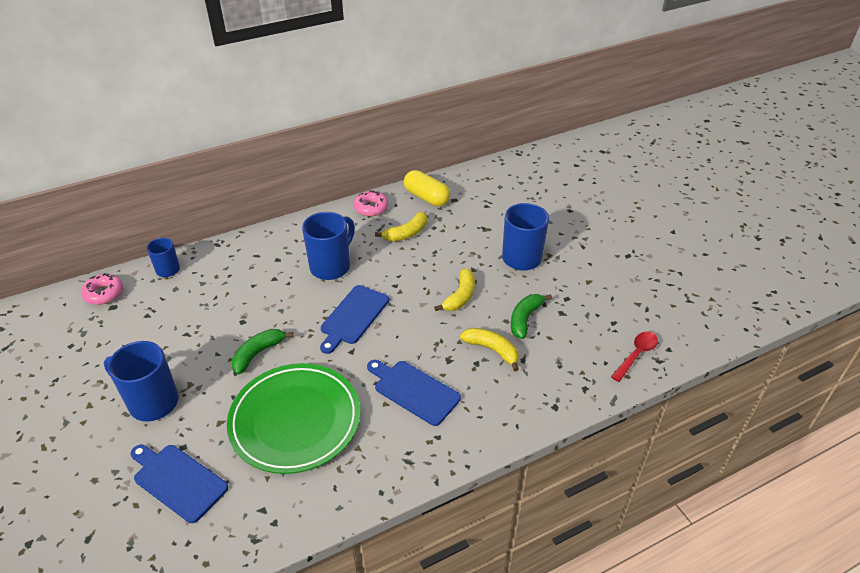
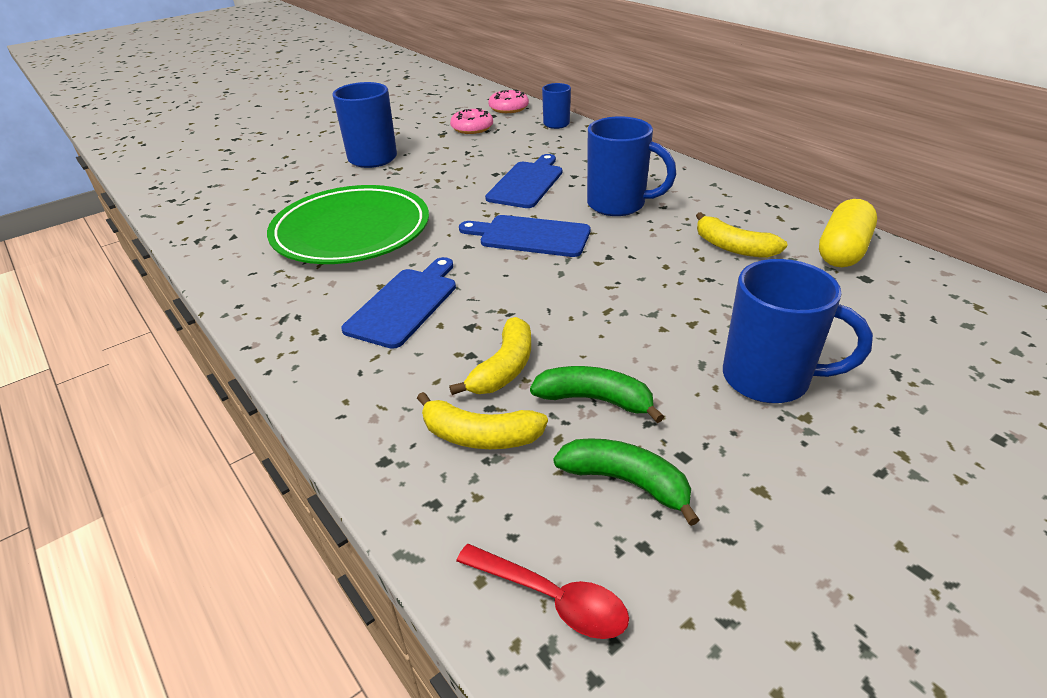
camera: 80 degrees right, 5 degrees down
blue cutting board [131,445,228,523] -> blue cutting board moved to [485,154,562,208]
green banana [232,329,293,374] -> green banana moved to [553,438,700,526]
pink donut [354,190,388,216] -> pink donut moved to [450,108,493,134]
yellow banana [434,268,475,311] -> yellow banana moved to [417,392,548,449]

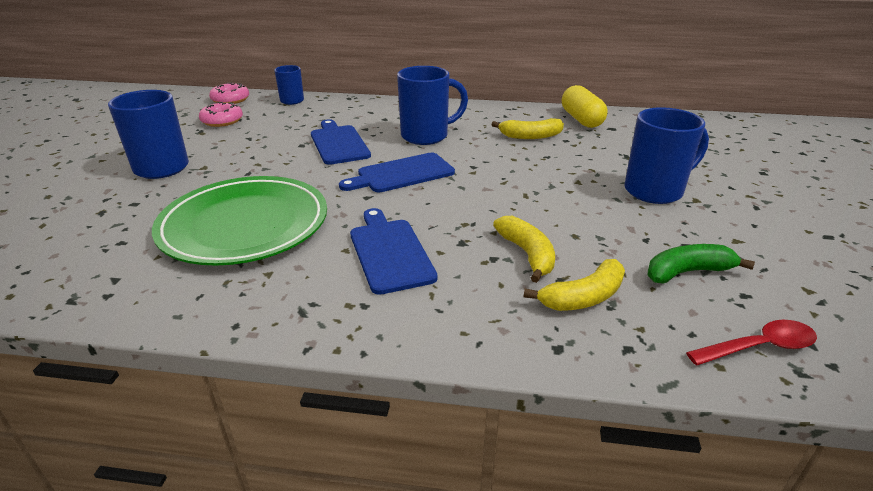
camera: 45 degrees left, 5 degrees down
green banana [530,366,664,423] -> none

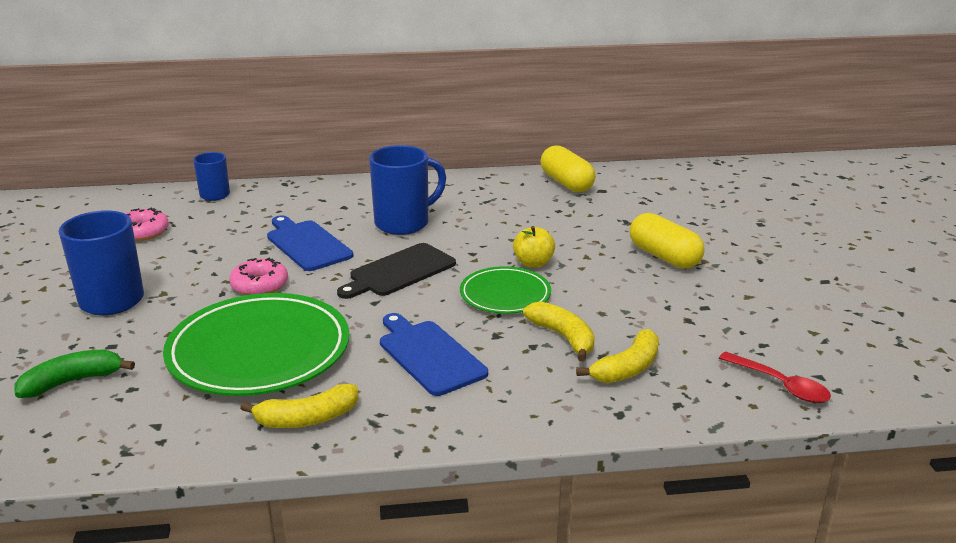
camera: 15 degrees left, 5 degrees down
pink donut [209,83,249,104] -> pink donut moved to [229,258,288,295]
blue cutting board [339,153,455,193] -> black cutting board [337,243,456,299]
yellow banana [491,118,564,139] -> yellow banana moved to [240,384,359,428]
blue mug [624,107,709,204] -> yellow capsule [630,213,705,269]
green banana [648,244,755,284] -> green banana moved to [14,350,135,398]
red spoon [686,320,817,365] -> red spoon turned 75 degrees clockwise [719,352,831,403]
none -> green plate [460,266,551,314]
none -> yellow apple [513,226,555,268]

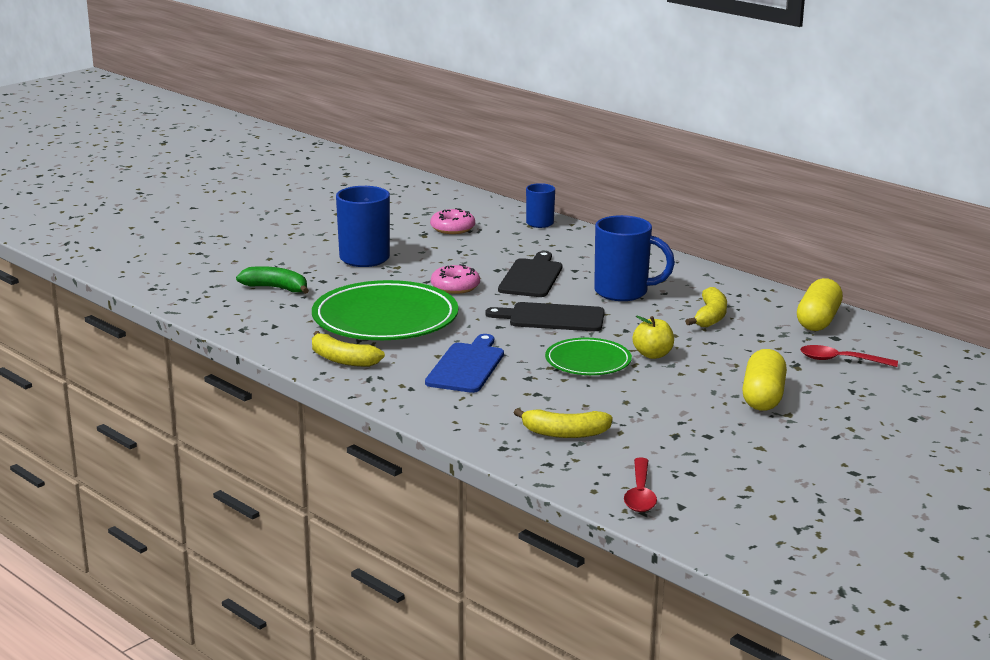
camera: 50 degrees right, 5 degrees down
blue cutting board [267,216,353,271] -> black cutting board [498,251,562,297]
yellow banana [523,301,595,361] -> yellow banana moved to [685,287,727,327]
none -> red spoon [800,345,898,367]

